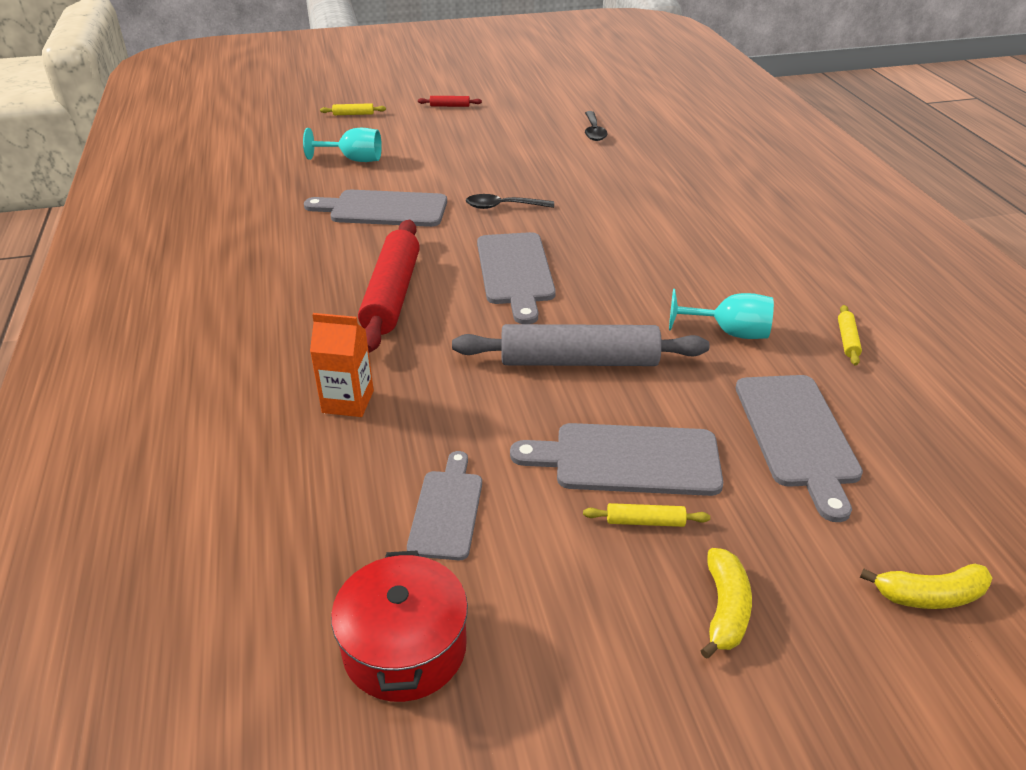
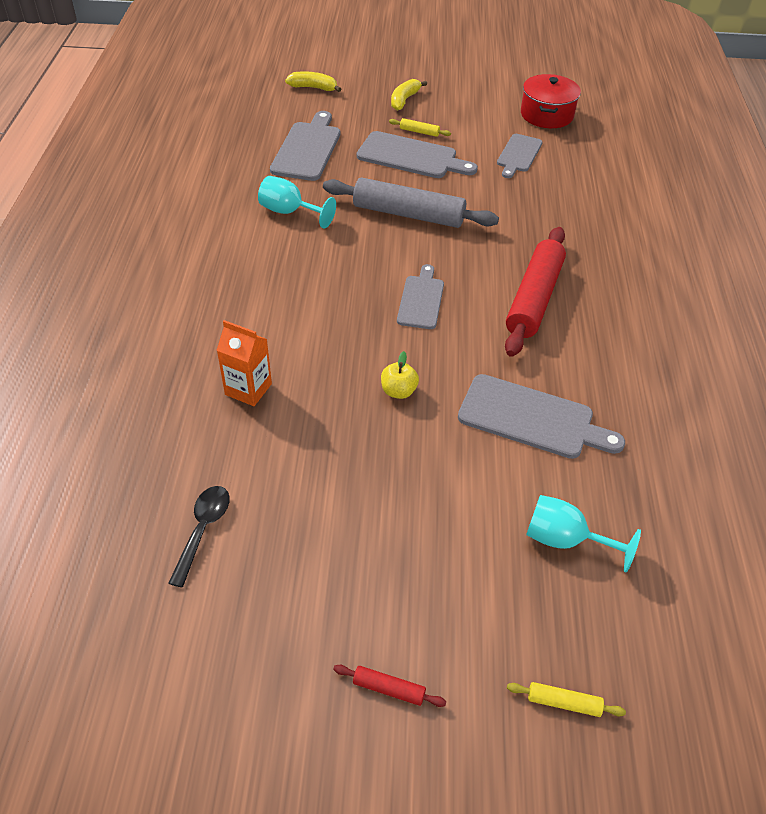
camera: 165 degrees left, 10 degrees up
orange carton [310,313,374,417] -> orange carton moved to [216,320,272,406]
black spoon [466,194,554,209] -> yellow apple [381,351,419,399]
grey cutting board [477,232,556,324] -> grey cutting board [397,264,444,329], size x0.64
yellow rolling pin [838,305,862,366] -> none

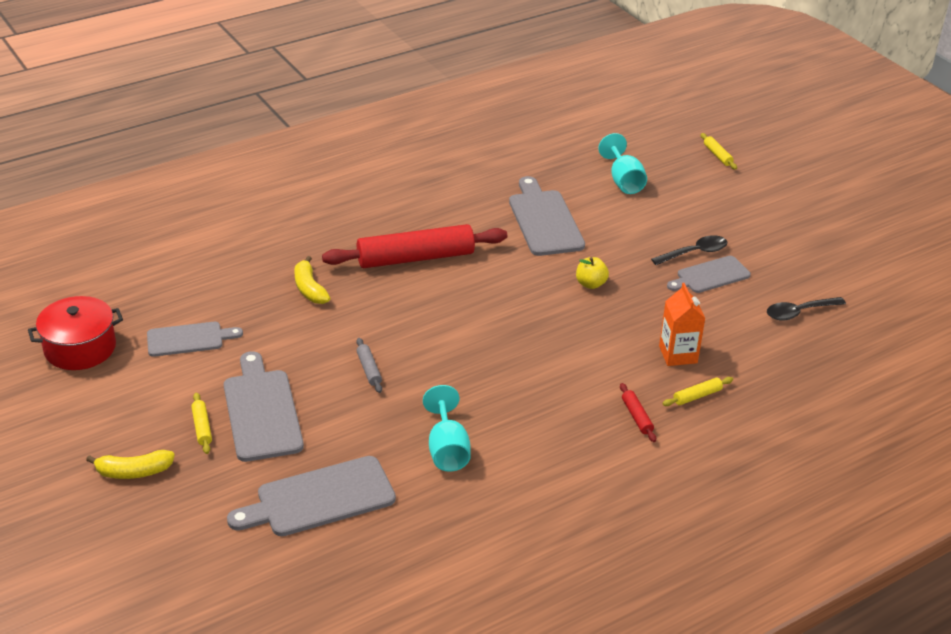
camera: 125 degrees left, 10 degrees down
yellow banana [285,71,341,92] -> yellow banana moved to [294,256,330,304]
grey rolling pin [323,177,499,228] -> grey rolling pin [356,338,382,393], size x0.40
red rolling pin [333,665,446,707] -> red rolling pin moved to [620,383,656,442]
grey cutting board [397,264,444,329] -> grey cutting board moved to [667,256,751,293]
none -> black spoon [651,235,727,265]
none -> yellow rolling pin [662,377,733,406]

